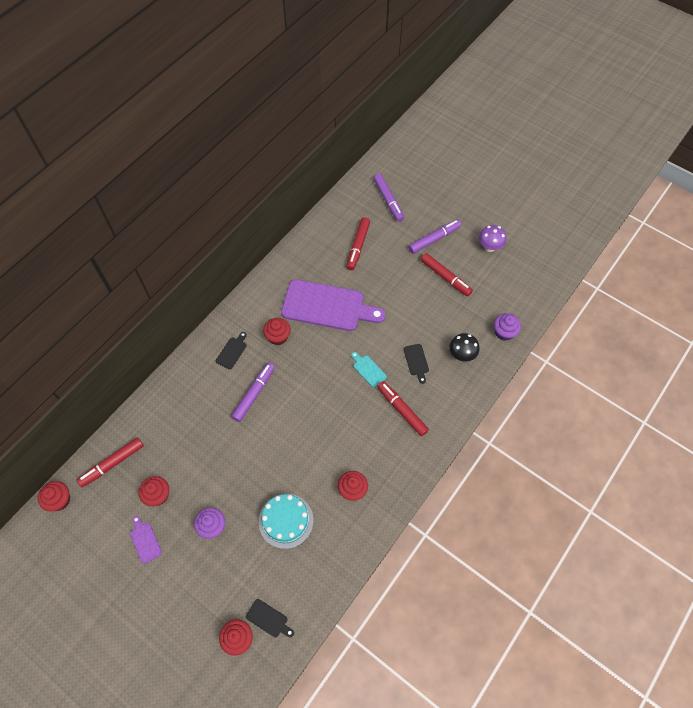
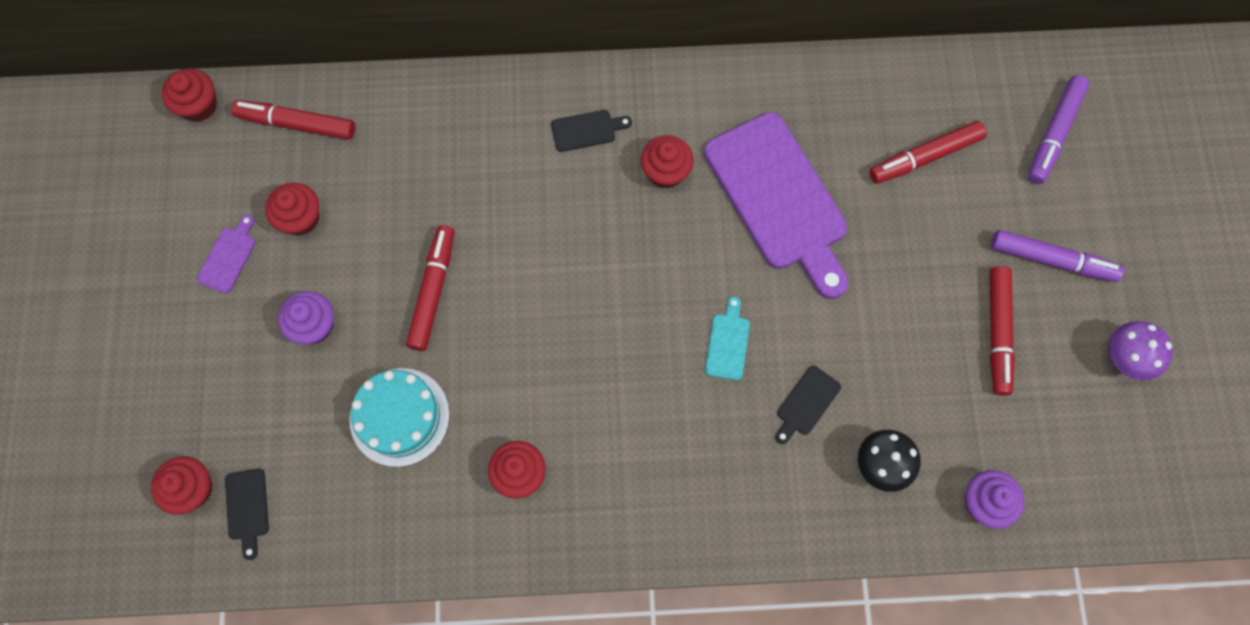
camera: 50 degrees right, 10 degrees up
purple marker [232,362,275,422] -> none
red marker [377,381,429,436] -> red marker moved to [406,225,455,351]

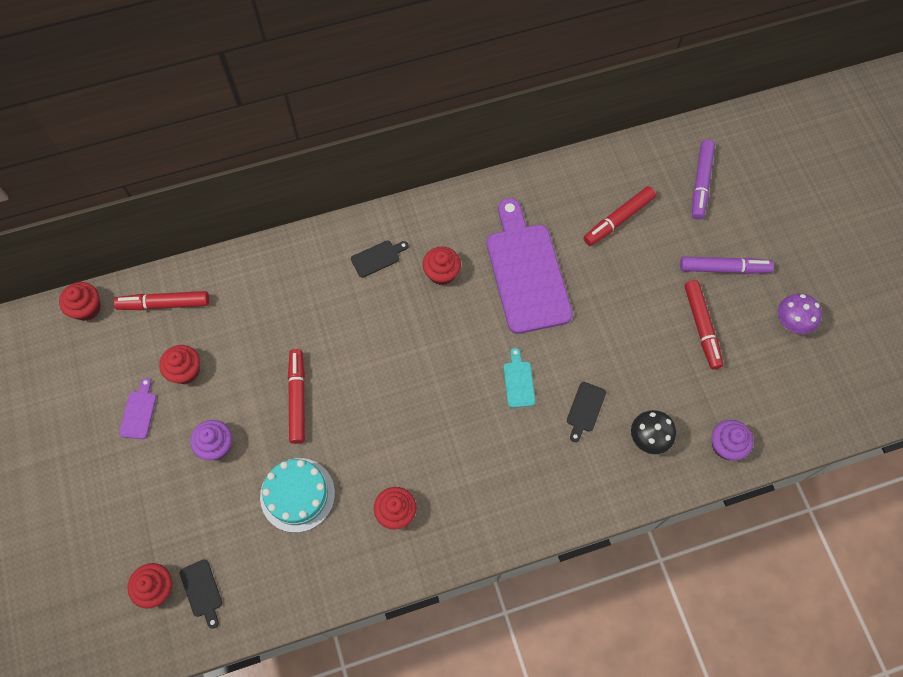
camera: 15 degrees left, 5 degrees down
purple cutting board [704,112,849,299] -> purple cutting board turned 150 degrees counterclockwise [487,198,573,334]

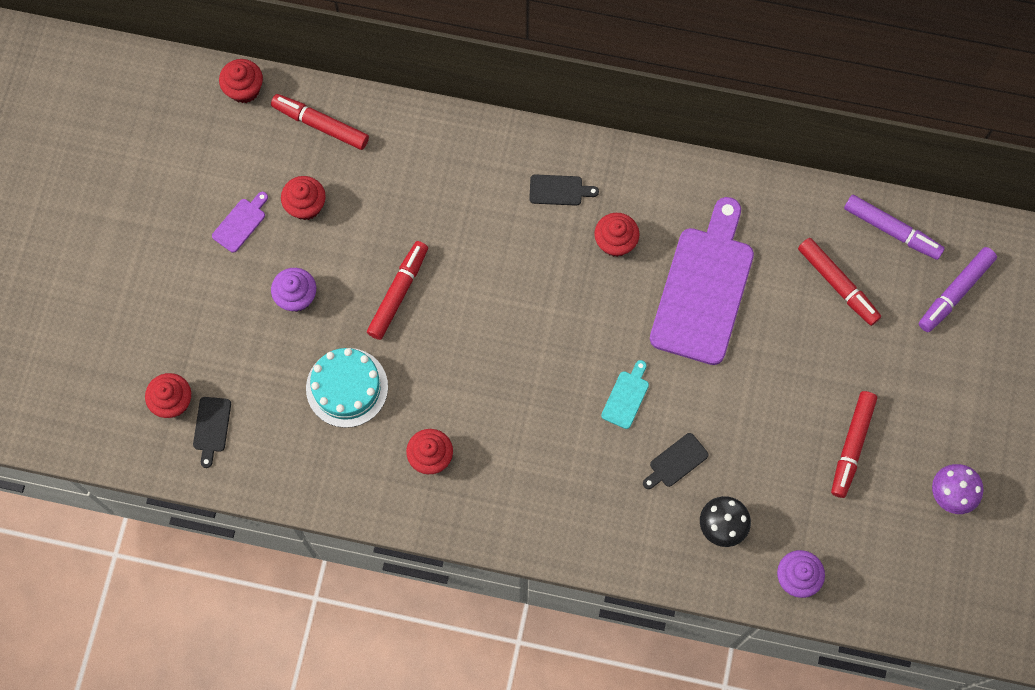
camera: 30 degrees right, 5 degrees up
red marker [583,186,656,246] -> red marker turned 120 degrees counterclockwise [798,238,881,326]
purple marker [680,256,774,274] -> purple marker moved to [844,195,945,260]

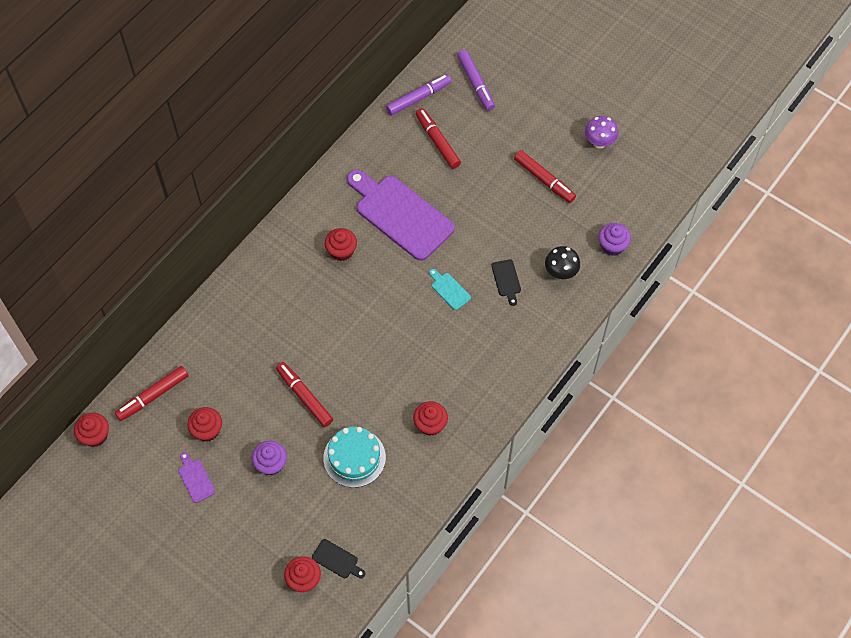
camera: 65 degrees left, 10 degrees down
black cutting board [529,174,599,206] -> none
red marker [798,238,881,326] -> red marker turned 105 degrees counterclockwise [416,108,461,169]

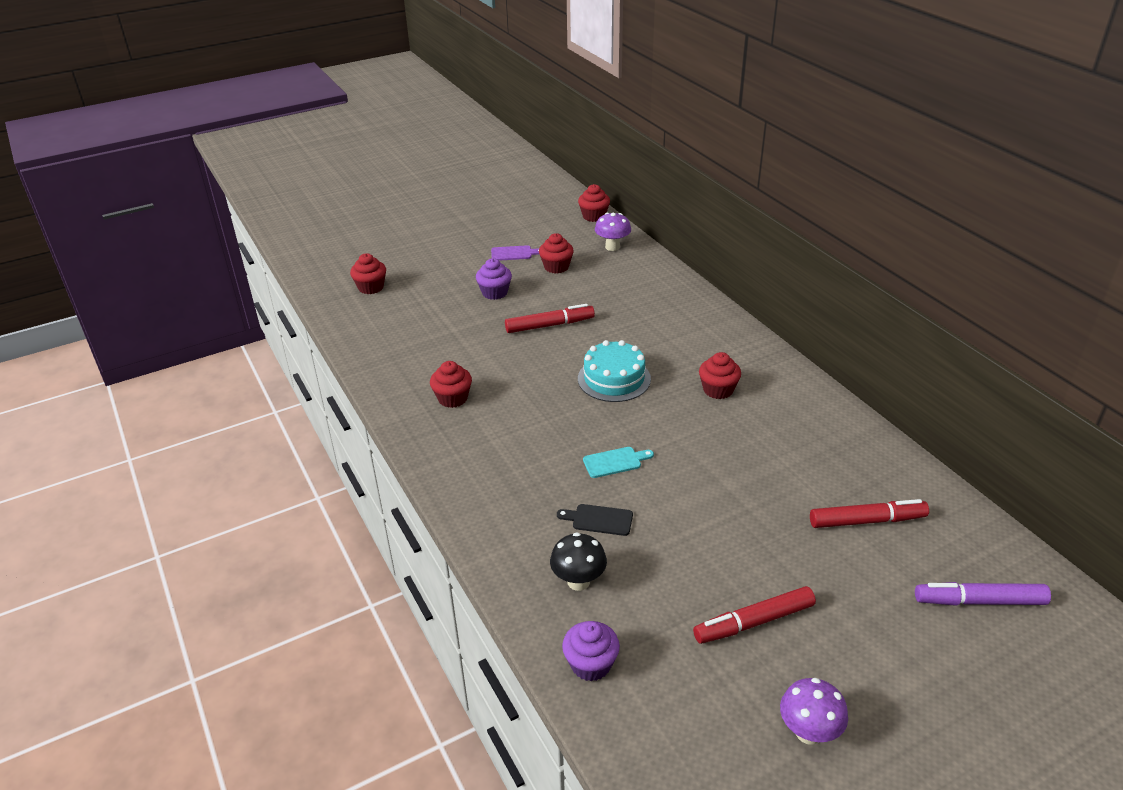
camera: 115 degrees right, 25 degrees down
red marker [115,366,189,421] -> purple mushroom [595,213,631,251]
black cutting board [312,539,365,578] -> none
turquoise cake [323,427,386,488] -> turquoise cake moved to [578,340,651,402]
purple cutting board [347,170,455,261] -> none
purple marker [386,74,452,116] -> none

